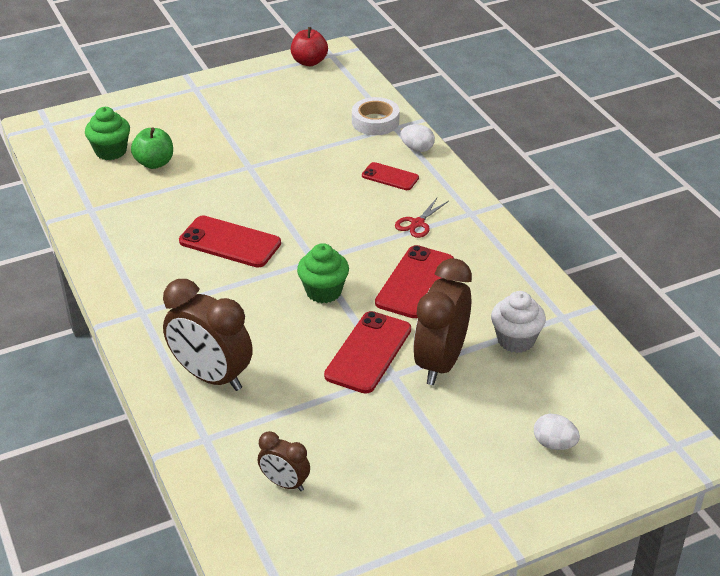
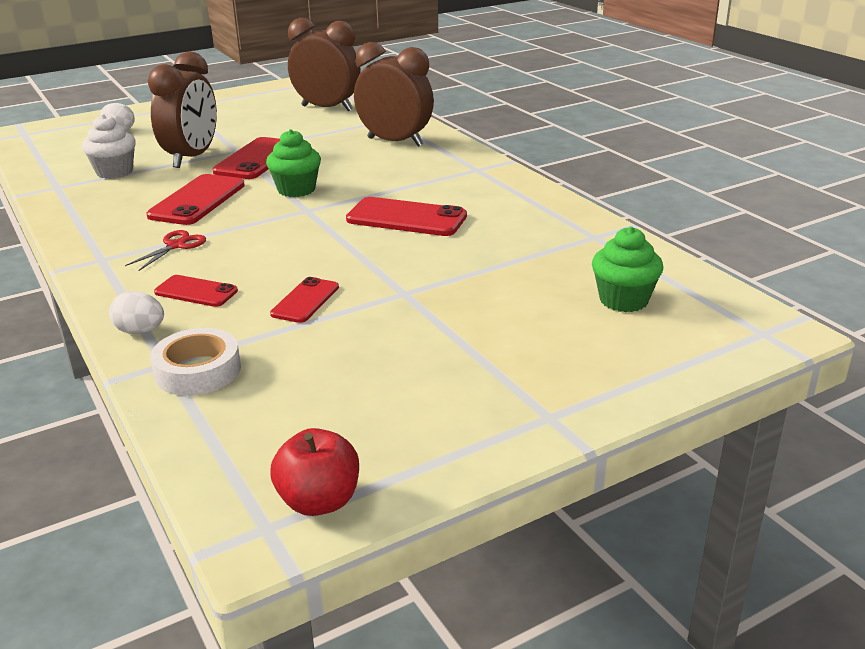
camera: 175 degrees right, 10 degrees down
green apple [131,128,173,169] -> none
brown clock [258,431,310,491] -> brown clock [288,18,361,112], size x1.90
none -> red phone [270,277,339,323]

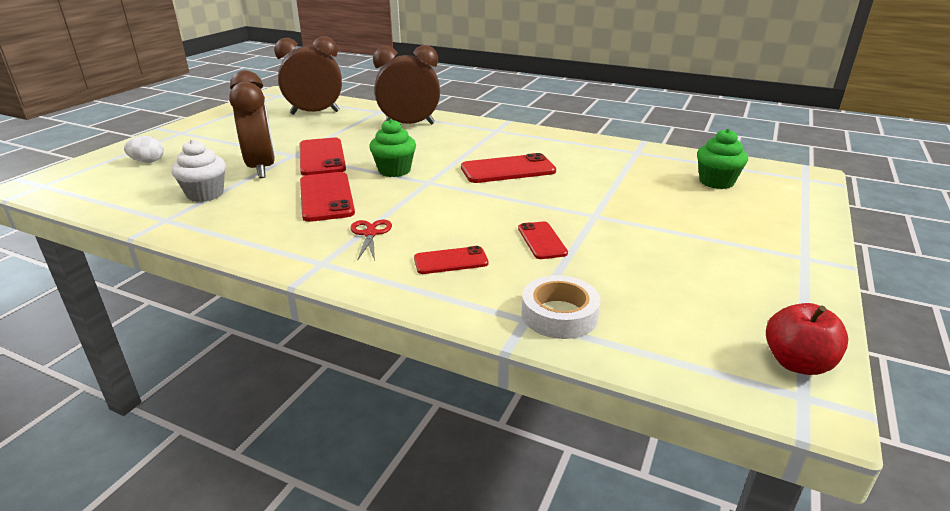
camera: 35 degrees left, 0 degrees up
white egg [109,291,164,334] -> none

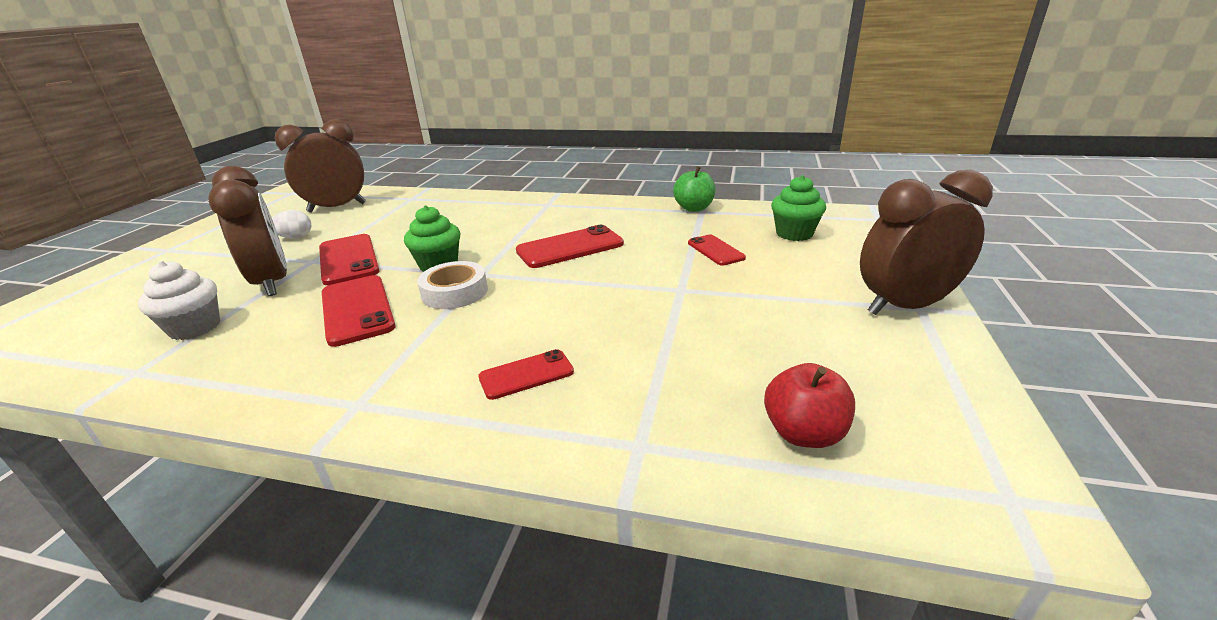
camera: 10 degrees left, 0 degrees up
white egg [124,136,164,163] -> white egg moved to [272,210,311,238]
red scissors [351,220,392,261] -> none
brown clock [373,45,440,125] -> brown clock moved to [860,170,993,315]
red phone [518,221,568,259] -> red phone moved to [688,235,746,266]
white tape [521,275,601,339] -> white tape moved to [417,261,488,309]
red apple [766,303,848,375] -> red apple moved to [764,363,855,448]
none -> green apple [673,166,716,212]

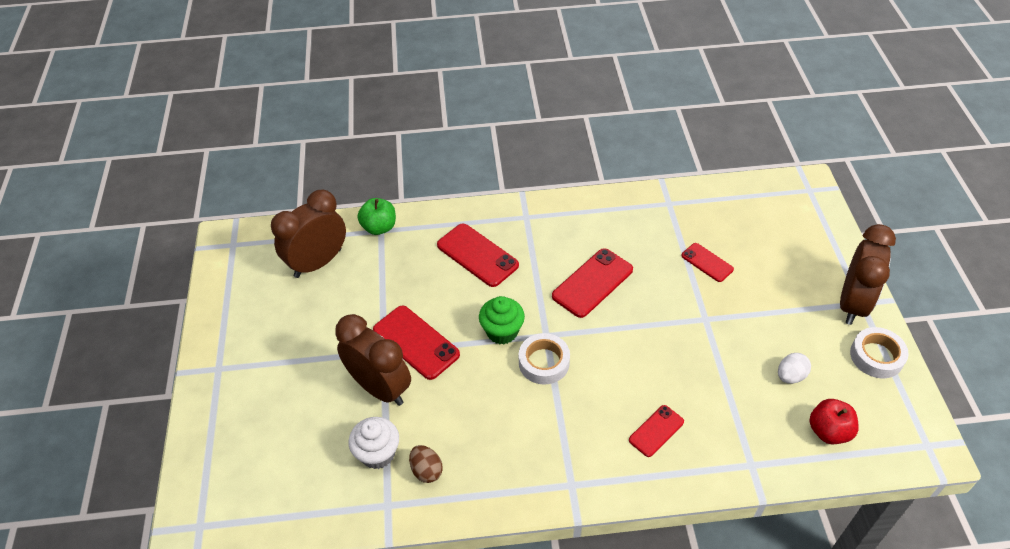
camera: 20 degrees left, 20 degrees up
white egg [272,210,311,238] -> white egg moved to [778,353,811,384]
red phone [322,275,396,347] -> red phone moved to [437,224,519,287]
green apple [673,166,716,212] -> green apple moved to [358,198,396,235]
green cupcake [771,175,826,241] -> none
brown clock [860,170,993,315] -> brown clock turned 150 degrees clockwise [840,224,896,325]
none -> brown egg [409,445,443,483]
none -> white tape [850,327,909,378]

